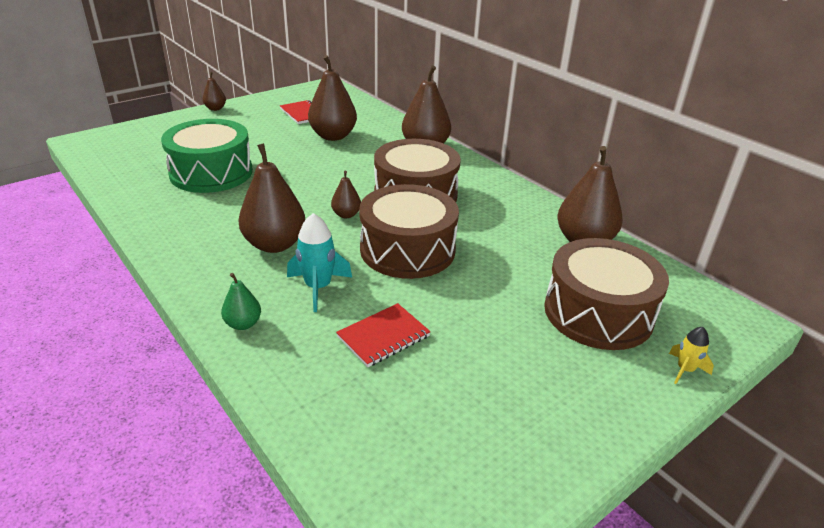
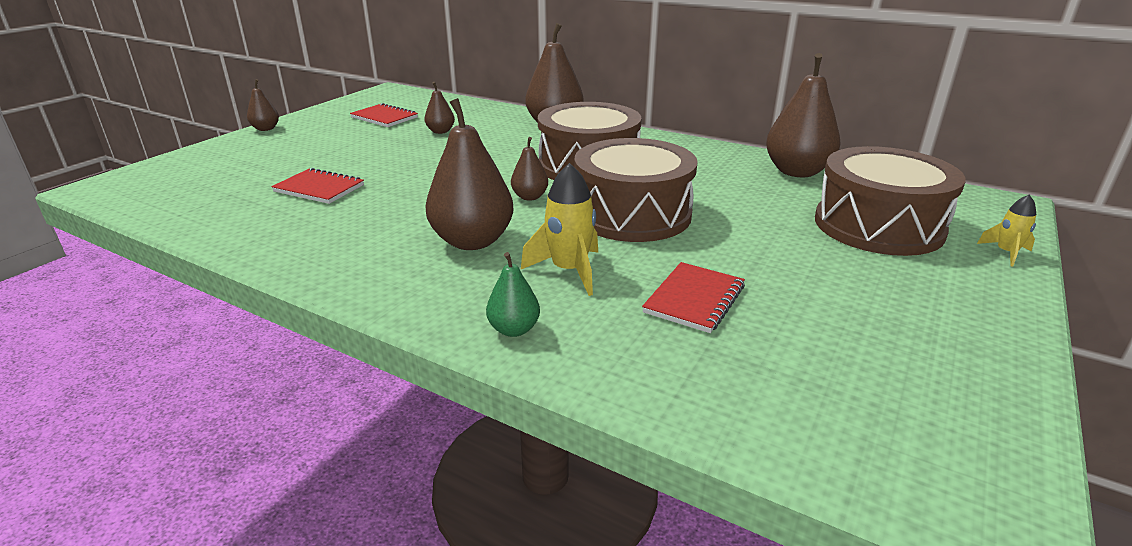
camera: 20 degrees left, 5 degrees down
green drum [161,119,253,193] -> red notebook [271,168,364,204]
turquoise rocket [287,213,352,312] -> yellow rocket [521,163,598,296]
brown pear [308,55,357,141] -> brown pear [424,82,455,134], size x0.50

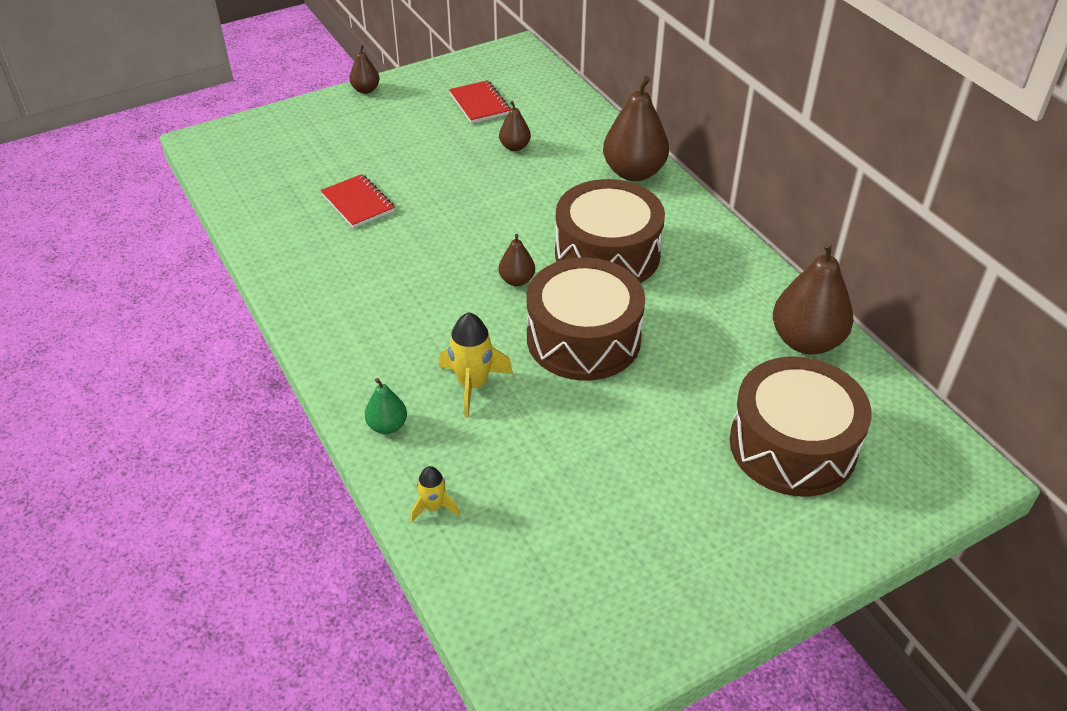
camera: 30 degrees right, 15 degrees up
brown pear [425,98,513,250] -> none
red notebook [642,262,745,333] -> none
yellow rocket [977,195,1036,267] -> yellow rocket moved to [410,466,460,522]

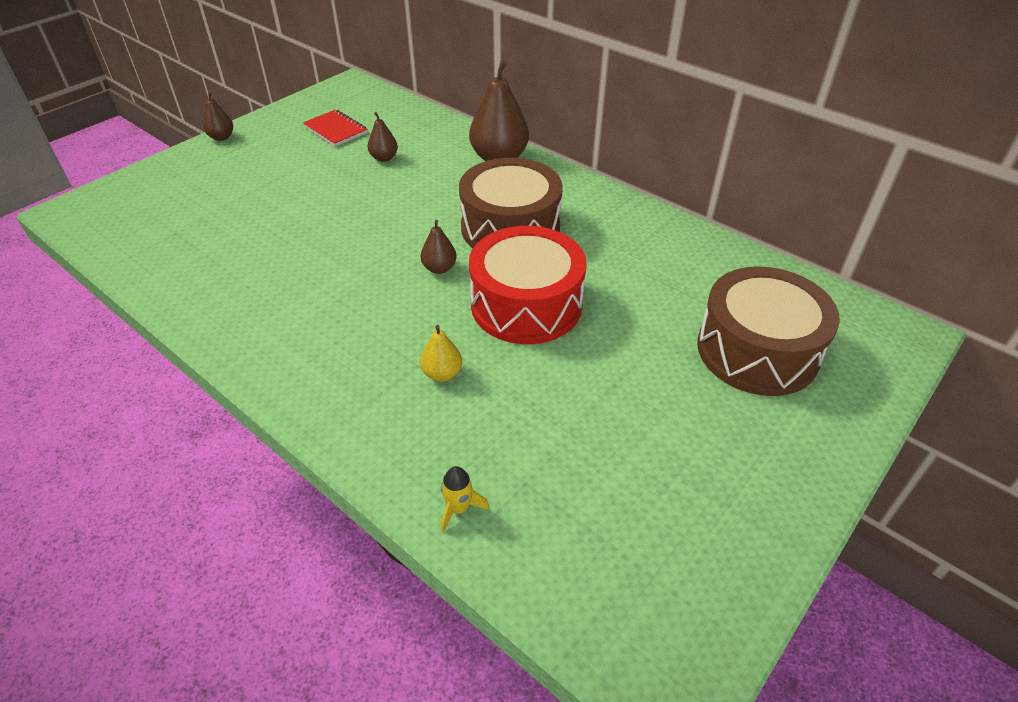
camera: 20 degrees left, 0 degrees up
red notebook [320,174,395,228] -> none
green pear [365,378,407,434] -> none
yellow rocket [439,312,513,417] -> yellow pear [420,325,462,382]
brown drum [526,257,645,381] -> red drum [469,226,587,344]
brown pear [773,241,854,355] -> none

